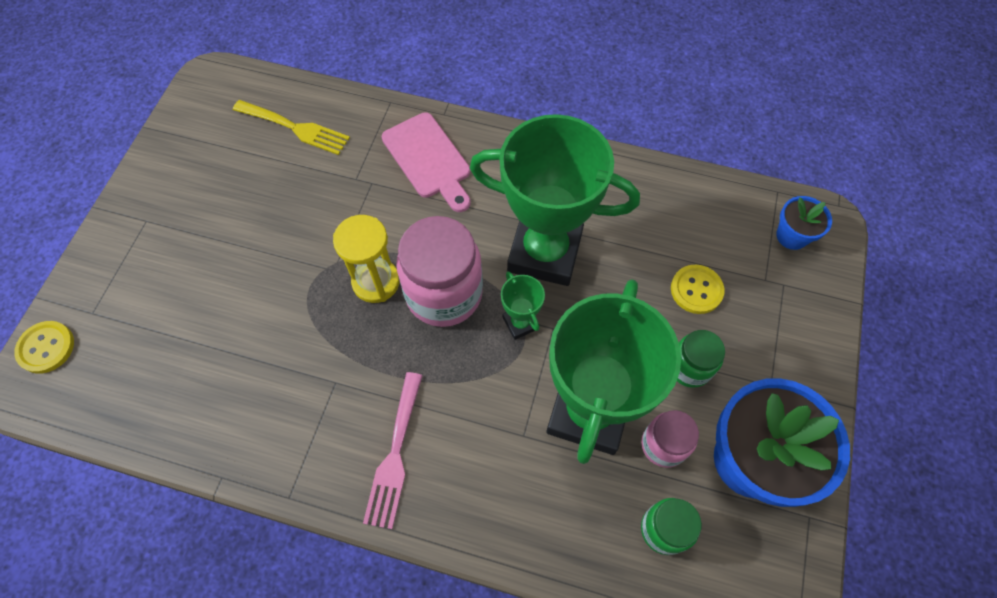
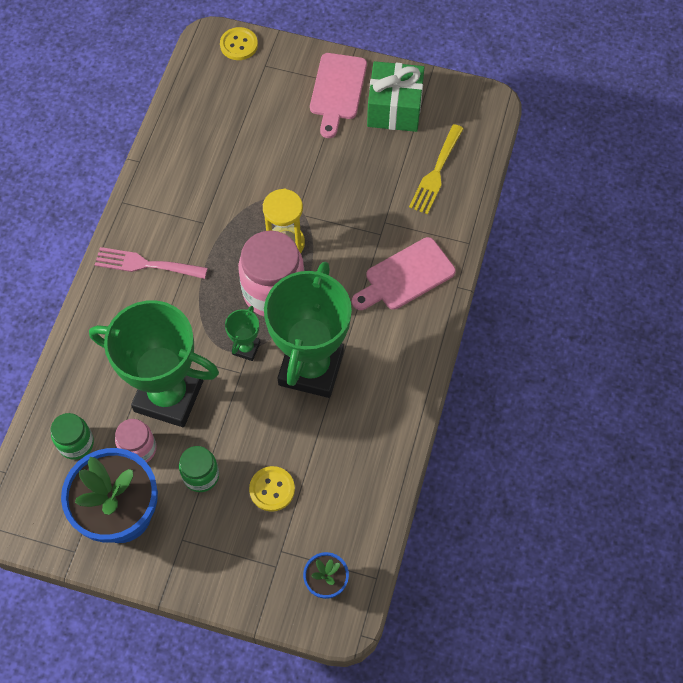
camera: 90 degrees right, 0 degrees up
green trophy [501,271,545,340] -> green trophy turned 45 degrees counterclockwise [225,306,261,361]
none -> pink cutting board [310,53,367,138]
none -> green gift [367,61,425,132]

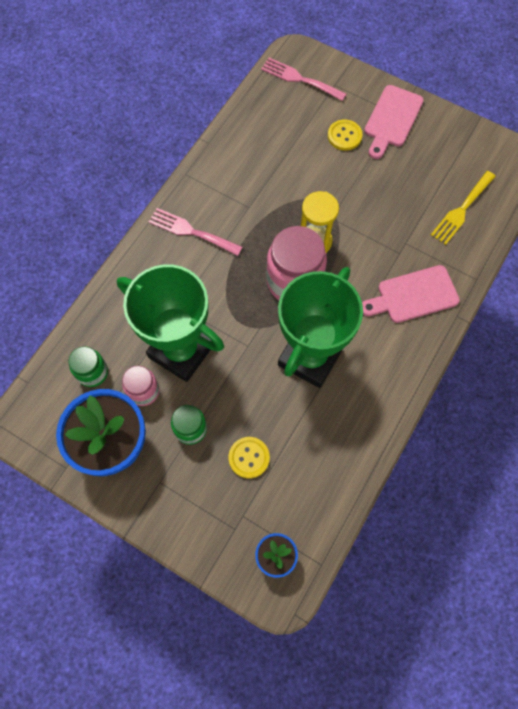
camera: 15 degrees right, 5 degrees up
yellow button [220,27,258,60] -> yellow button moved to [328,120,362,151]
green trophy [225,306,261,361] -> none
green gift [367,61,425,132] -> none
none -> pink fork [261,58,346,101]

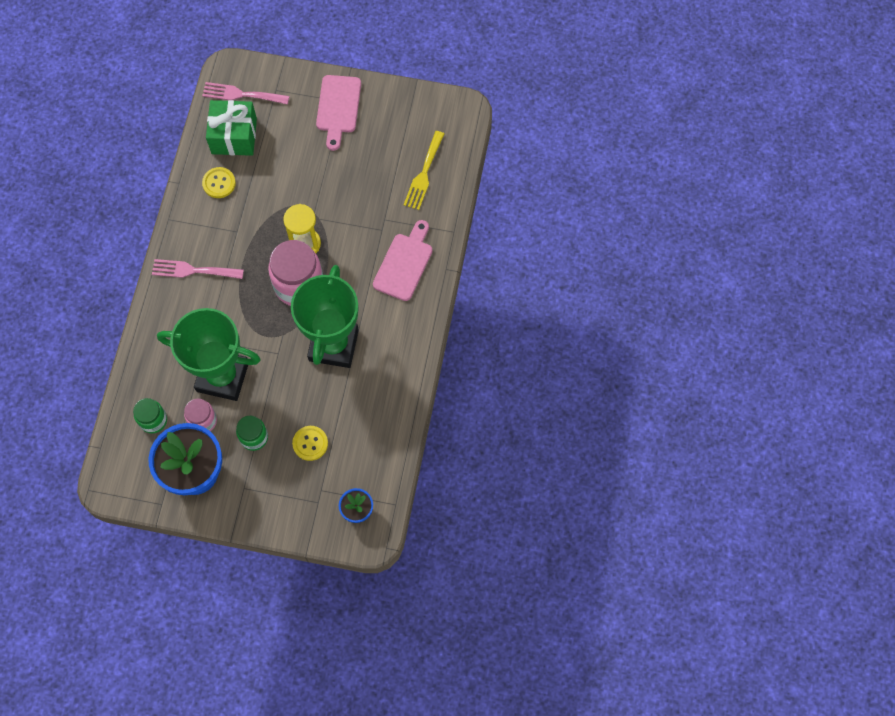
camera: 20 degrees left, 0 degrees up
yellow button [328,120,362,151] -> yellow button moved to [202,167,236,198]
pink cutting board [362,265,460,323] -> pink cutting board turned 150 degrees clockwise [373,220,432,301]
none -> green gift [206,100,257,156]

